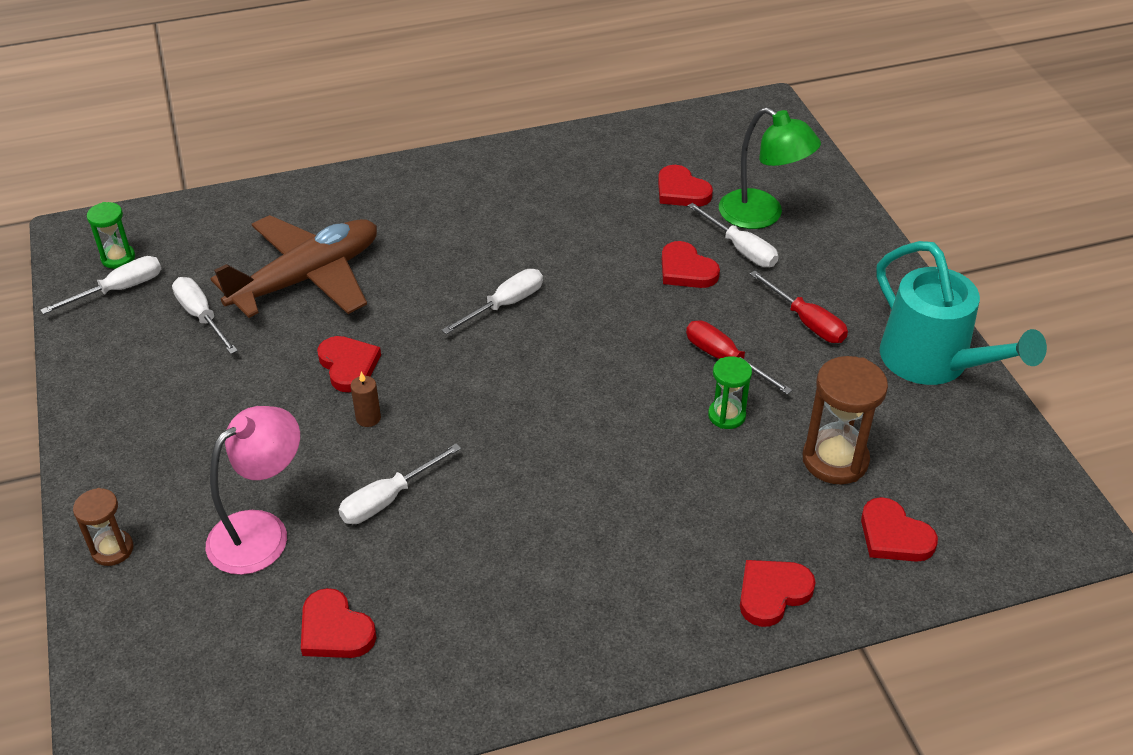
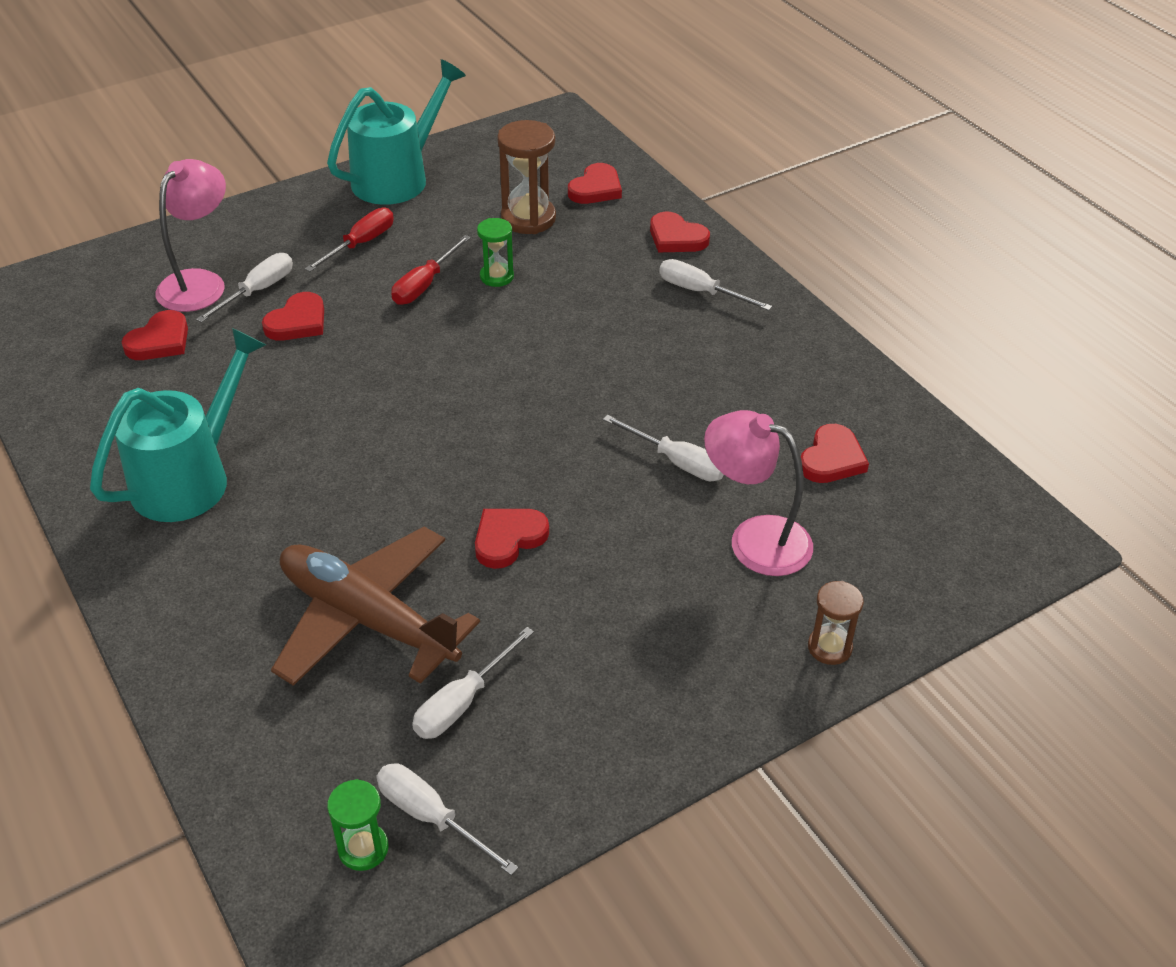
camera: 105 degrees left, 0 degrees up
brown candle [351,372,381,427] -> none
white screwdriver [442,269,543,334] -> white screwdriver moved to [659,259,772,311]
green lamp [719,107,821,229] -> pink lamp [156,159,226,312]
none -> turquoise watering can [90,328,266,522]

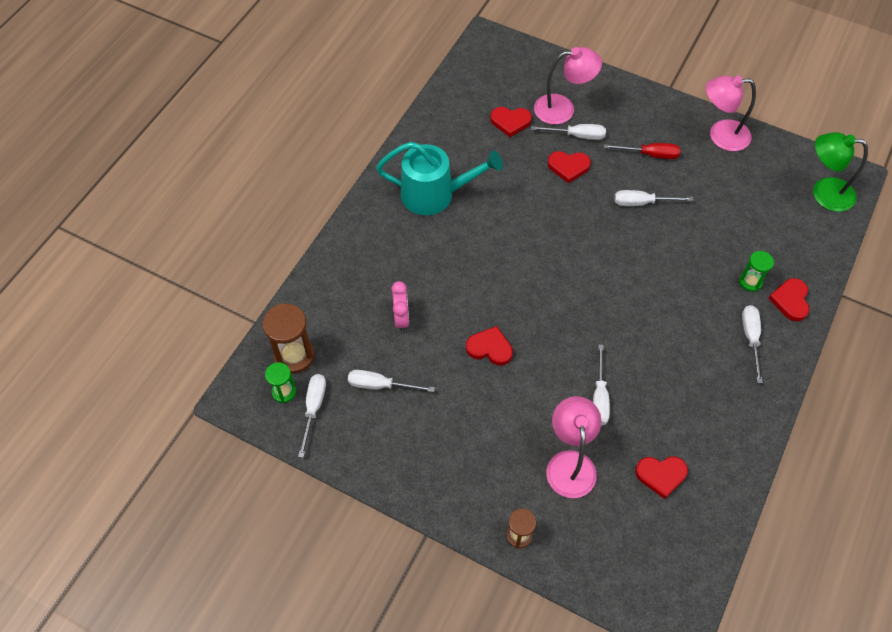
camera: 60 degrees right, 15 degrees up
brown plane [271,527,480,686] -> pink clock [391,281,409,332]
turquoise watering can [327,59,466,205] -> pink lamp [706,75,756,151]
red screwdriver [391,235,471,305] -> white screwdriver [615,190,694,206]
green hourglass [477,218,514,287] -> green hourglass moved to [739,251,774,292]
brown hourglass [497,120,556,234] -> brown hourglass moved to [263,303,315,374]
red heart [568,163,622,204] -> none
none -> green lamp [813,132,868,212]

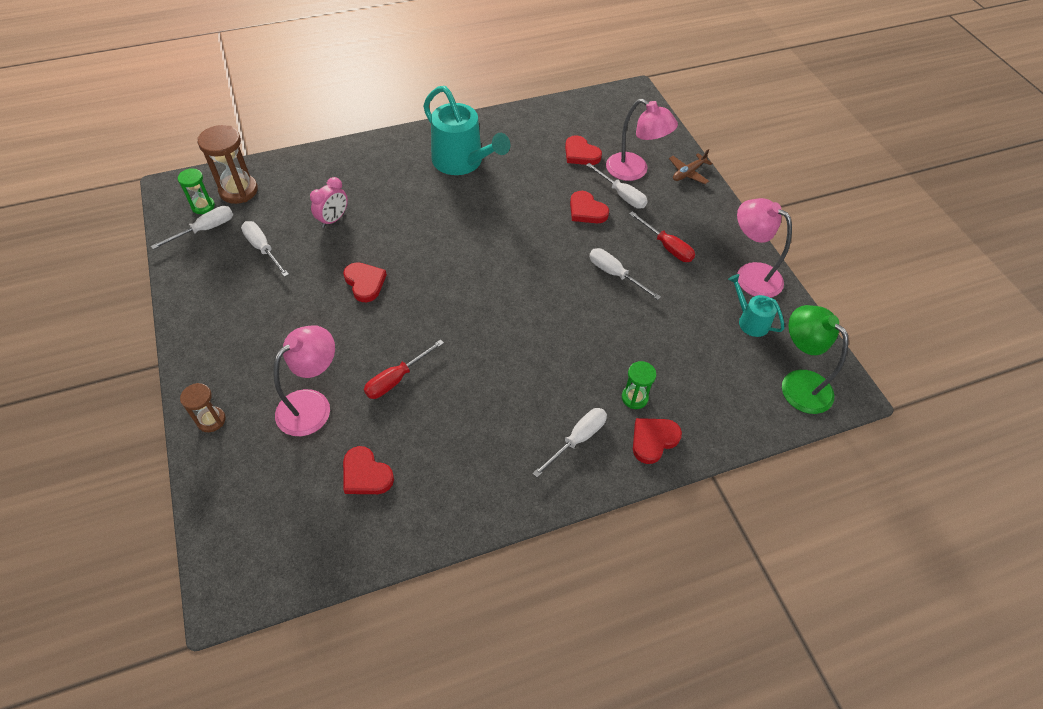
camera: 40 degrees right, 5 degrees down
white screwdriver [593,344,610,425] -> red screwdriver [364,339,444,399]
none -> brown plane [669,149,713,184]
none -> turquoise watering can [728,274,784,337]

